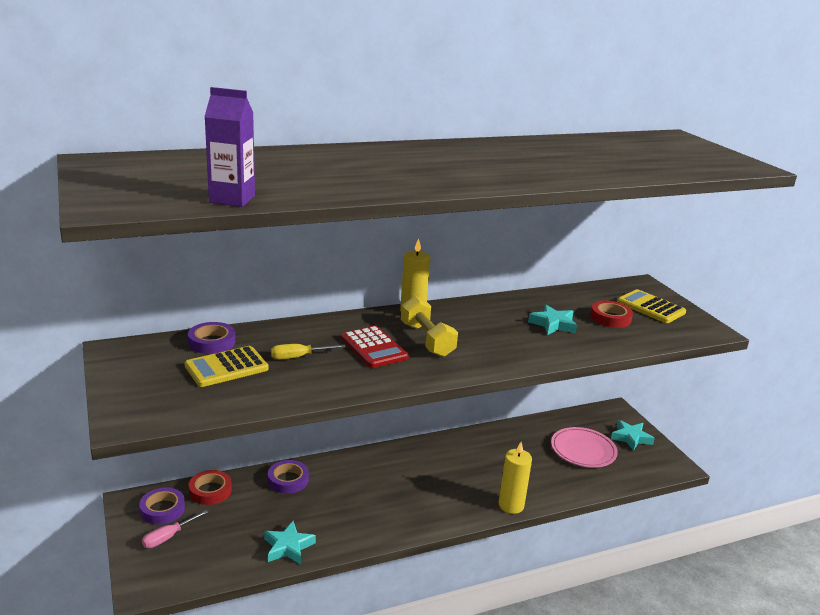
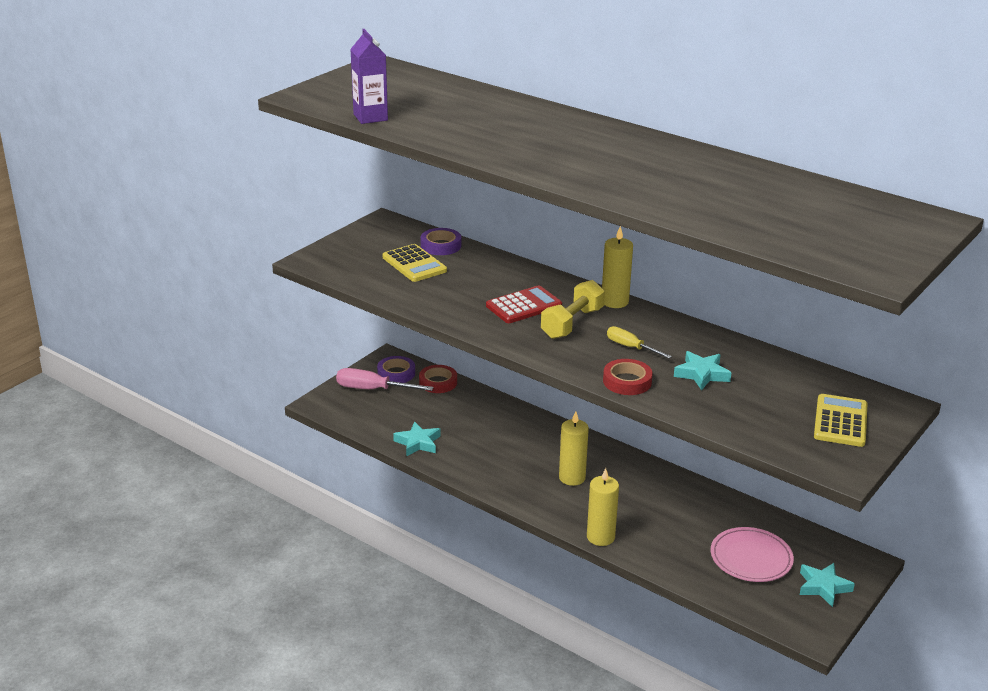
camera: 60 degrees right, 5 degrees up
pink screwdriver [142,510,208,548] -> pink screwdriver [336,368,434,391], size x1.60
yellow calculator [184,346,269,387] -> yellow calculator turned 150 degrees counterclockwise [383,244,447,282]
purple tape [268,460,309,494] -> none
yellow screwdriver [271,344,345,360] -> yellow screwdriver moved to [607,326,672,359]
red calculator [341,326,409,368] -> red calculator turned 150 degrees counterclockwise [486,285,562,323]
red tape [590,301,633,328] -> red tape moved to [603,359,653,395]
none -> yellow candle [559,411,589,486]

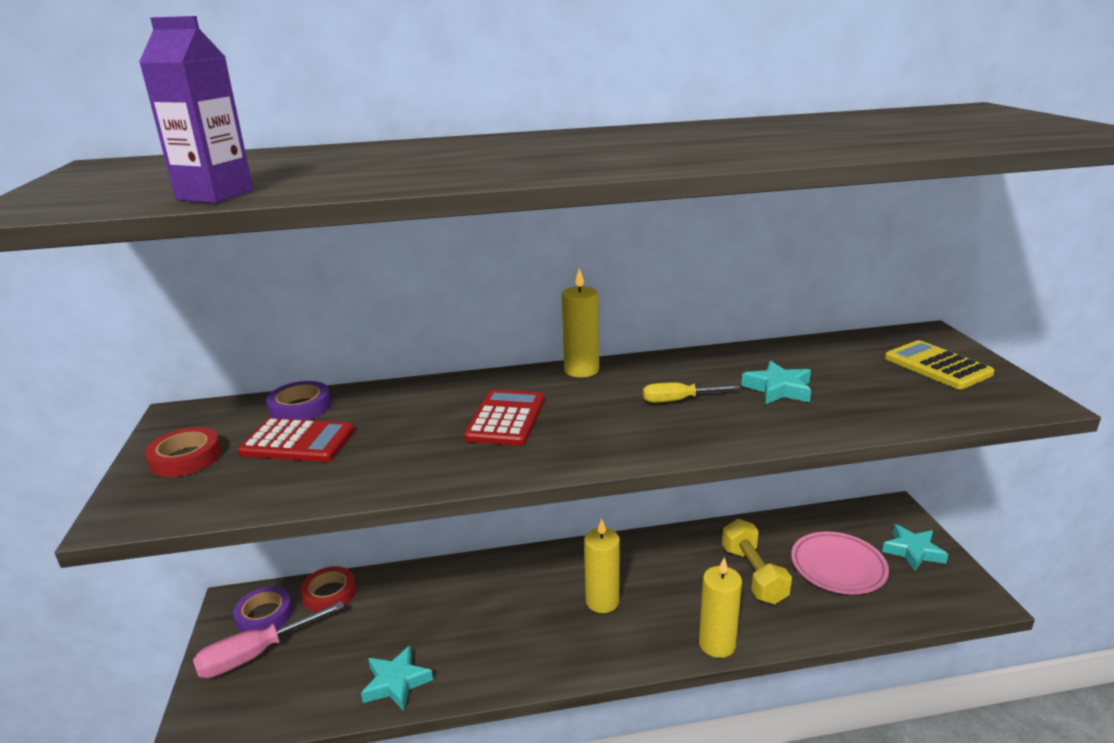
camera: 45 degrees left, 5 degrees down
yellow calculator [383,244,447,282] -> red calculator [238,418,355,462]
yellow dumbbell [541,280,605,339] -> yellow dumbbell moved to [722,519,792,604]
red tape [603,359,653,395] -> red tape moved to [145,427,222,477]

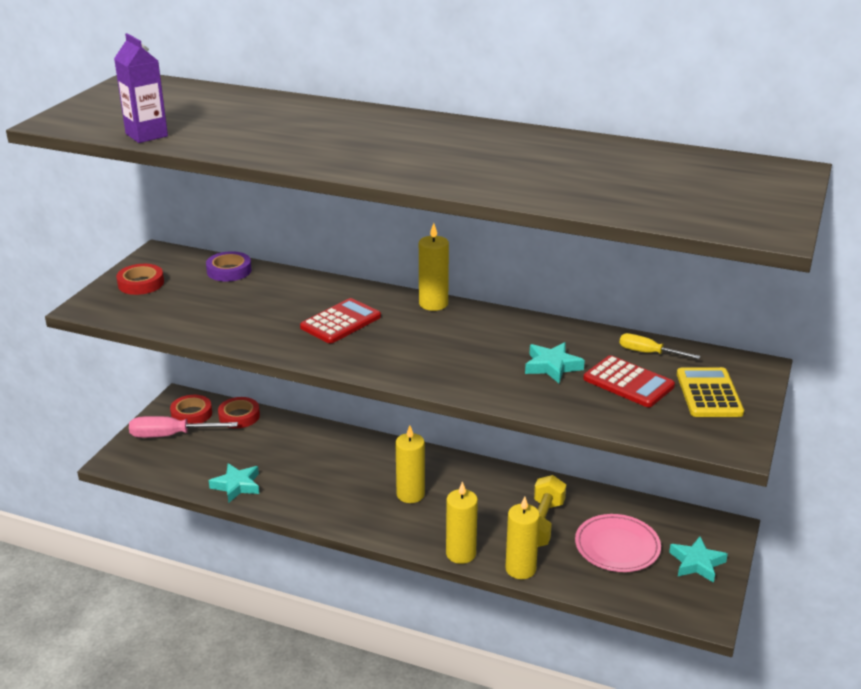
camera: 30 degrees right, 5 degrees up
purple tape [233,587,293,633] -> red tape [170,395,212,424]
red calculator [238,418,355,462] -> red calculator moved to [583,355,675,407]
yellow screwdriver [643,383,740,403] -> yellow screwdriver moved to [620,333,701,359]
none -> yellow candle [505,497,540,579]

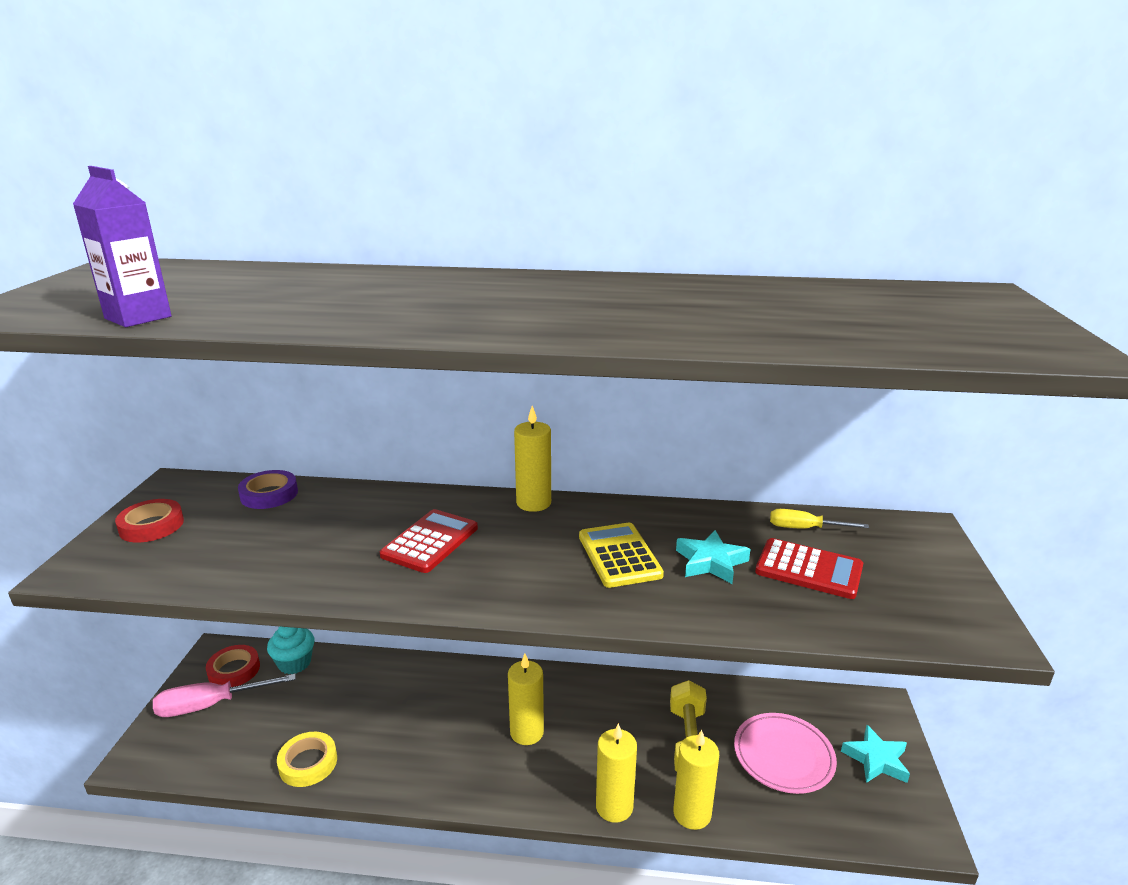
camera: 15 degrees left, 5 degrees down
turquoise star [209,463,259,503] -> yellow tape [277,732,337,787]
red tape [218,397,260,428] -> turquoise cupcake [267,626,314,674]
yellow calculator [677,367,744,417] -> yellow calculator moved to [579,523,664,588]

